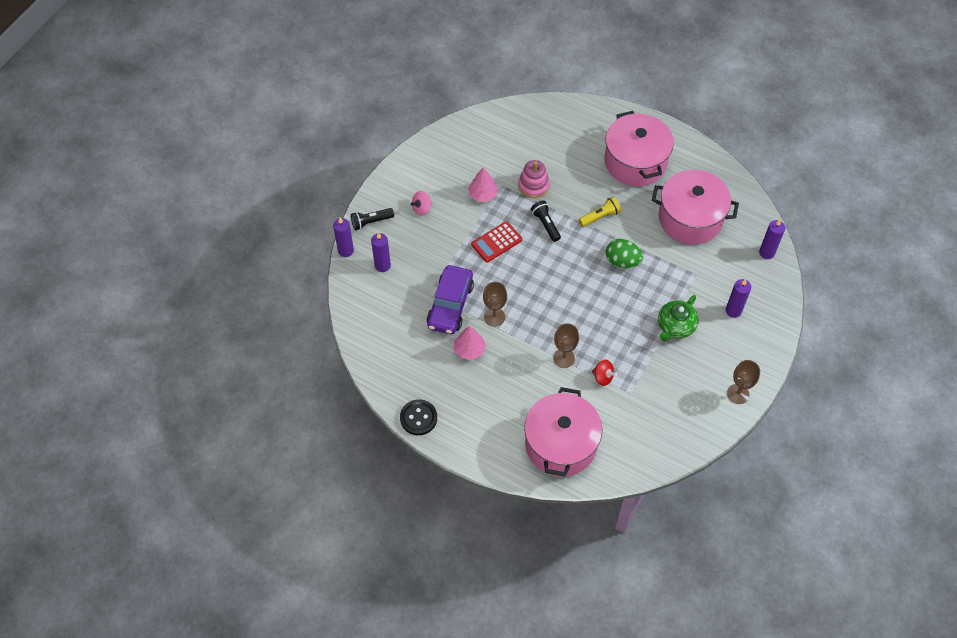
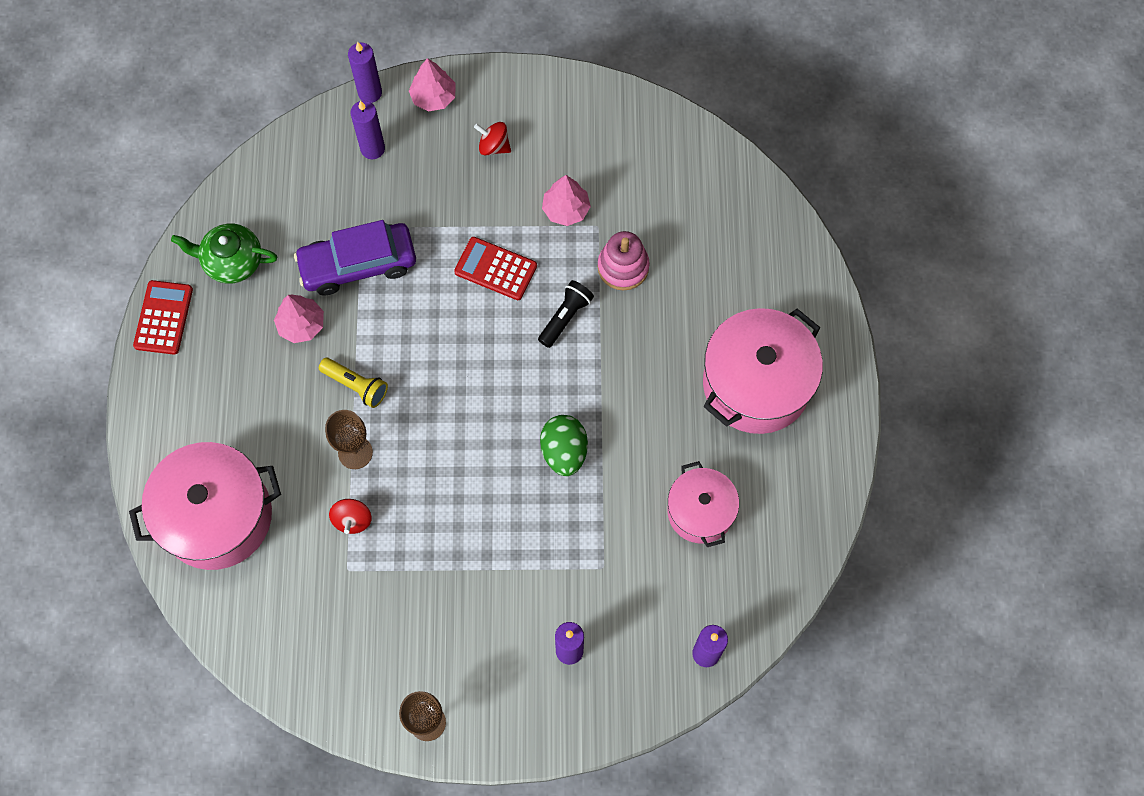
camera: 60 degrees right, 10 degrees up
black flashlight [351,208,394,230] -> pink tree [409,58,455,111]
black button [400,399,437,435] -> red calculator [133,280,193,355]
pink spinning top [411,191,432,216] -> red spinning top [474,122,511,156]
brown goblet [483,282,507,327] -> none
yellow flashlight [579,197,621,227] -> yellow flashlight moved to [319,358,388,408]
pink pot [652,170,739,245] -> pink pot [668,461,739,547], size x0.60
green teapot [658,295,699,341] -> green teapot moved to [171,224,277,284]

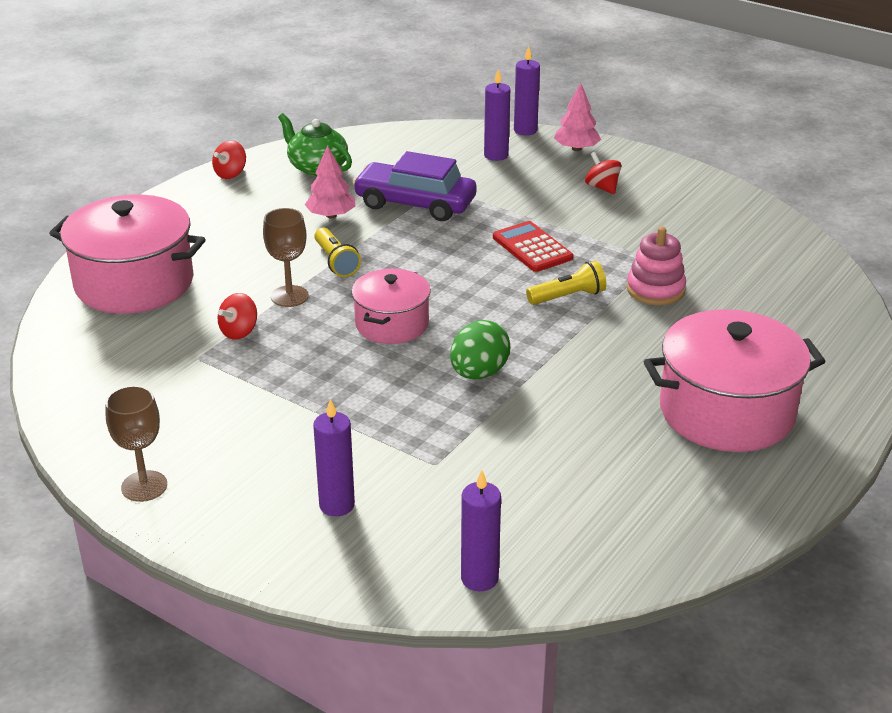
camera: 35 degrees right, 35 degrees down
red calculator [133,280,193,355] -> red spinning top [212,140,246,179]
black flashlight [538,280,594,348] -> yellow flashlight [526,261,606,305]
pink tree [542,175,591,226] -> none
pink pot [668,461,739,547] -> pink pot moved to [352,269,431,344]

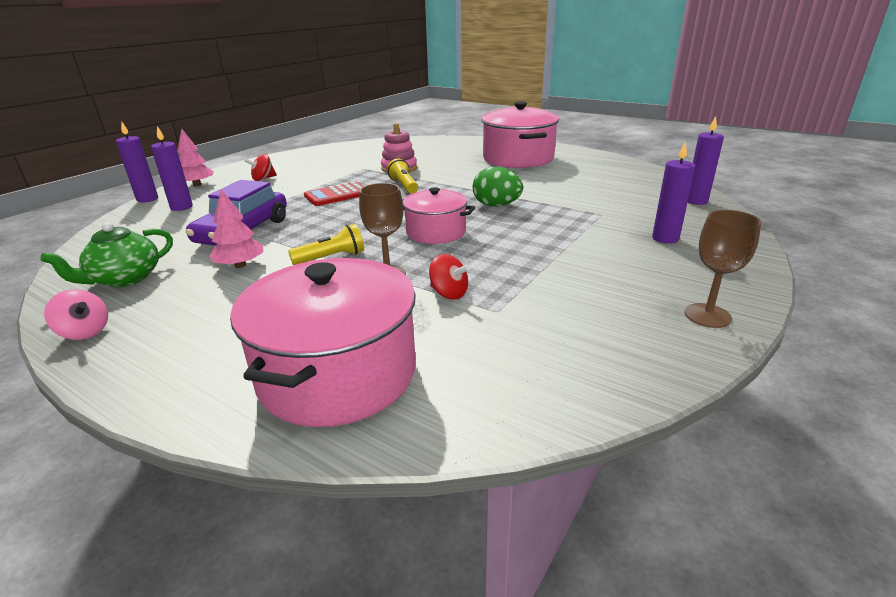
camera: 90 degrees left, 5 degrees down
red spinning top [212,140,246,179] -> pink spinning top [44,289,108,340]

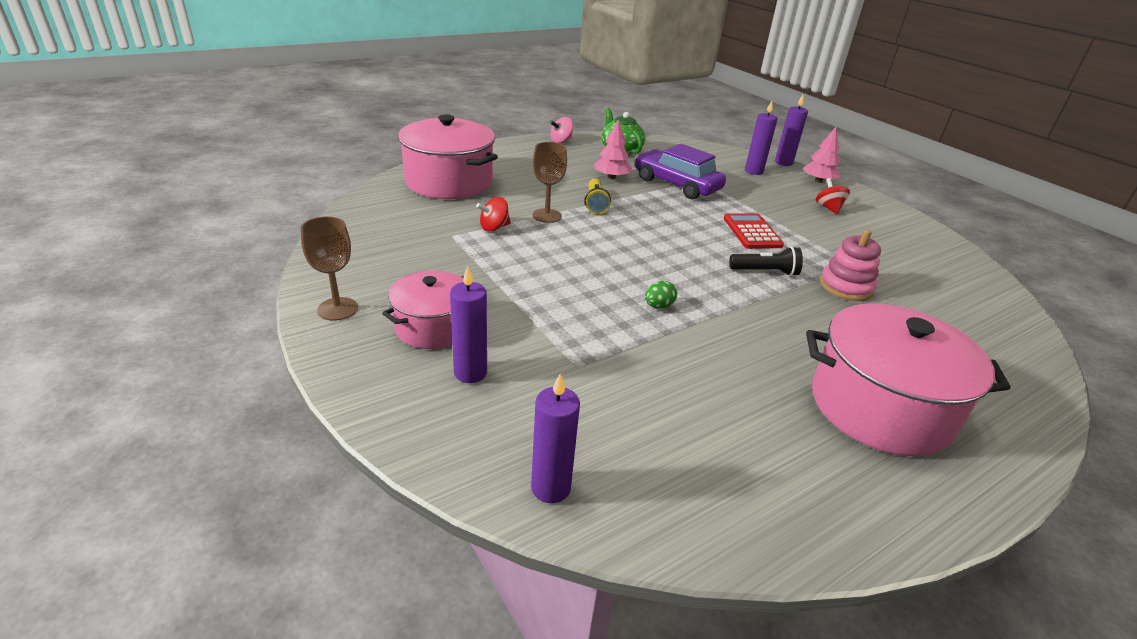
camera: 110 degrees right, 5 degrees up
yellow flashlight [387,158,418,194] -> black flashlight [729,246,803,276]
pink pot [402,187,475,244] -> pink pot moved to [382,271,464,349]
green egg [473,167,523,207] -> green egg [645,281,677,309], size x0.55

